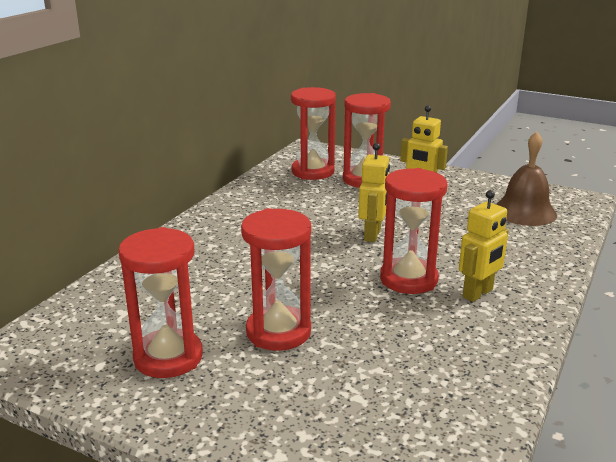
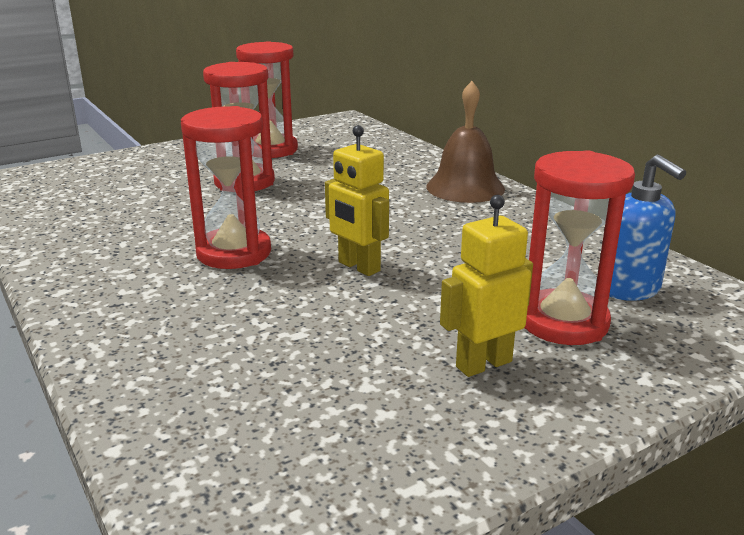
camera: 120 degrees right, 0 degrees up
red hourglass [291,87,336,180] -> blue soap dispenser [609,154,686,301]
yellow robot [459,190,509,302] -> none
brown bell [496,132,557,226] -> brown bell moved to [426,81,505,203]

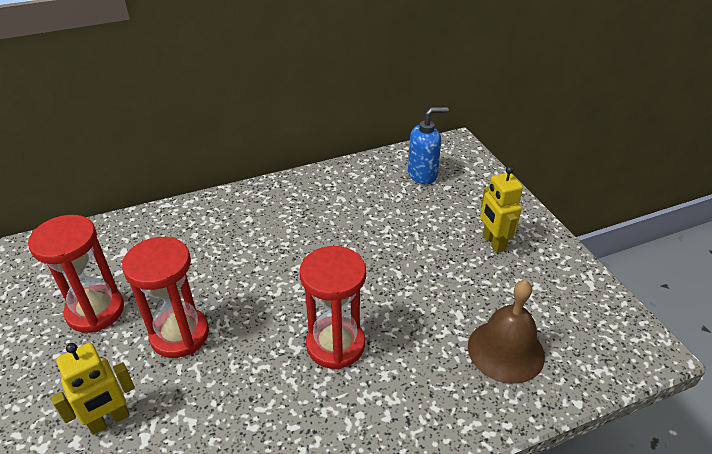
camera: 80 degrees left, 15 degrees up
yellow robot [325,125,389,276] -> yellow robot moved to [51,343,135,435]
brown bell [426,81,505,203] -> brown bell moved to [468,280,545,384]
red hourglass [524,150,635,345] -> none

